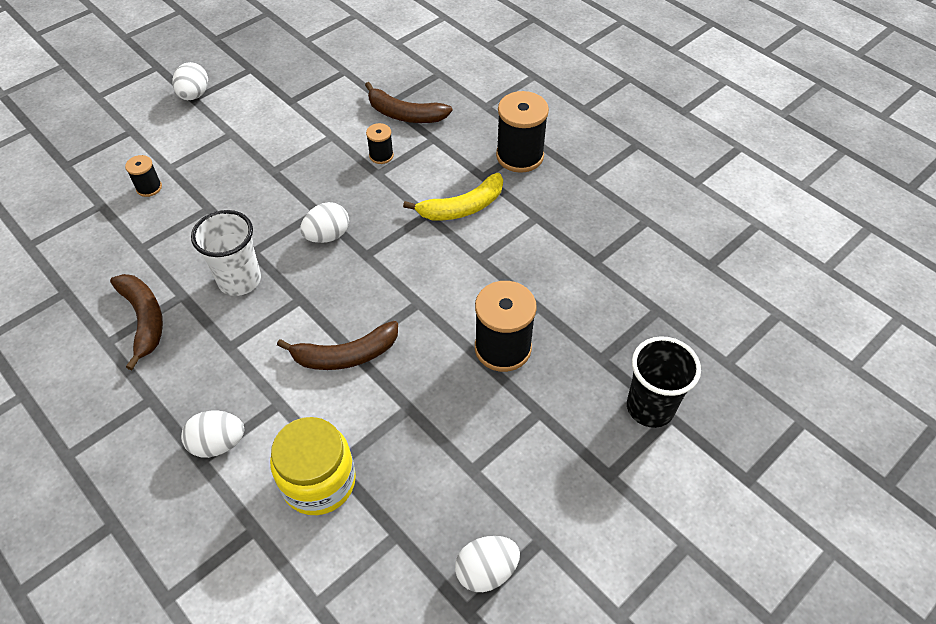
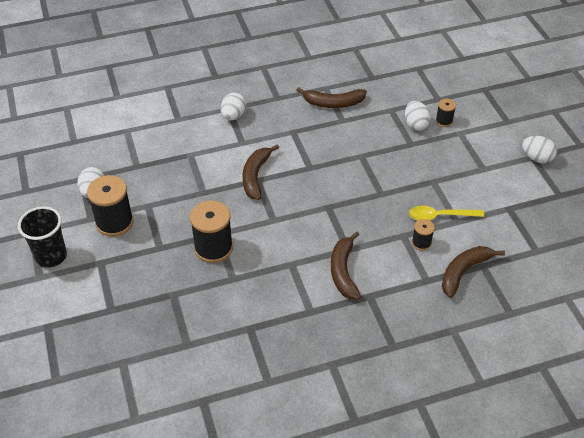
camera: 115 degrees right, 5 degrees down
white cup [191,210,261,296] -> none
yellow jar [270,417,356,515] -> none
white egg [300,202,349,243] -> white egg moved to [405,101,431,131]
yellow banana [403,173,503,220] -> brown banana [331,231,361,300]
black spool [496,91,549,173] -> black spool moved to [87,175,134,237]
black cup [627,336,701,428] -> black cup moved to [18,206,67,268]
none -> yellow spoon [409,206,484,221]

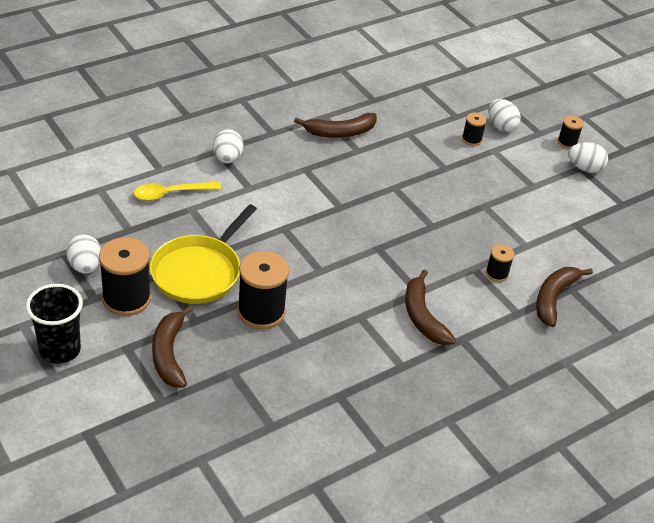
camera: 20 degrees left, 5 degrees down
brown banana [243,144,279,200] -> brown banana moved to [152,305,193,388]
white egg [405,101,431,131] -> white egg moved to [489,99,521,132]
yellow spoon [409,206,484,221] -> yellow spoon moved to [134,182,221,201]
none -> yellow pan [150,204,257,304]
none -> black spool [558,116,584,149]

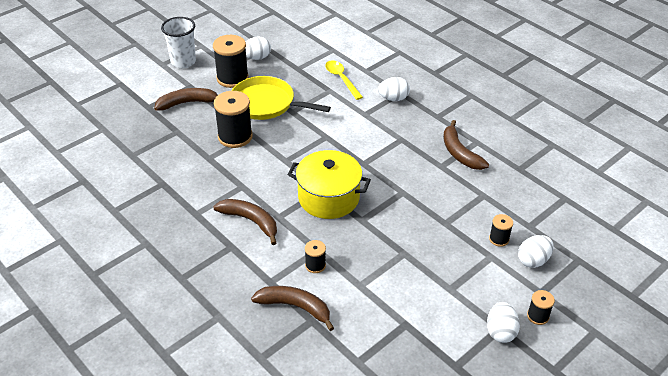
camera: 85 degrees right, 0 degrees up
black cup [26,284,83,364] -> white cup [161,17,196,68]
brown banana [405,269,456,345] -> brown banana turned 60 degrees clockwise [213,199,277,245]
none -> yellow pot [287,150,371,219]

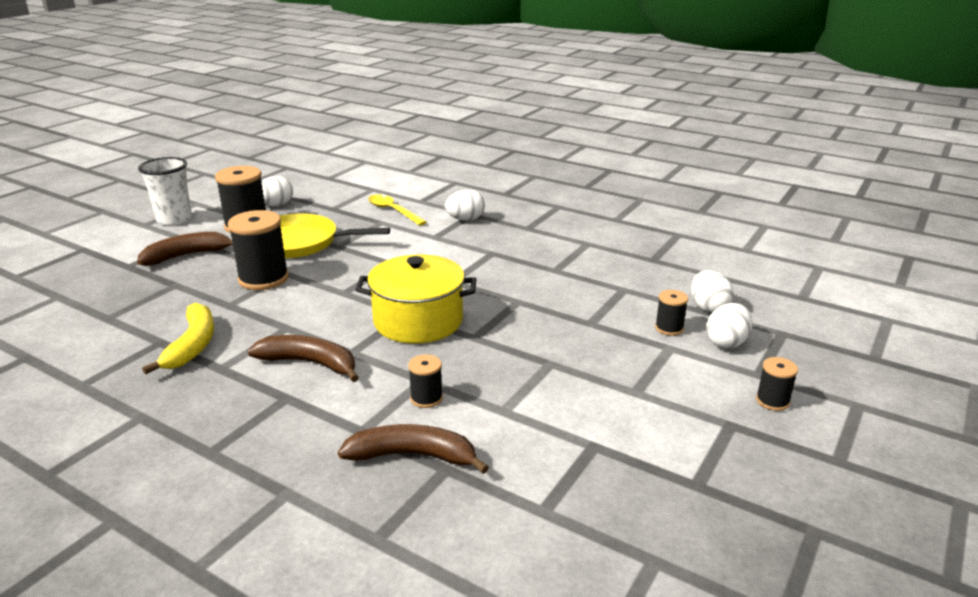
camera: 15 degrees left, 15 degrees down
brown banana [443,120,489,170] -> none
white egg [487,302,520,343] -> white egg moved to [691,270,734,313]
none -> yellow banana [142,303,214,374]

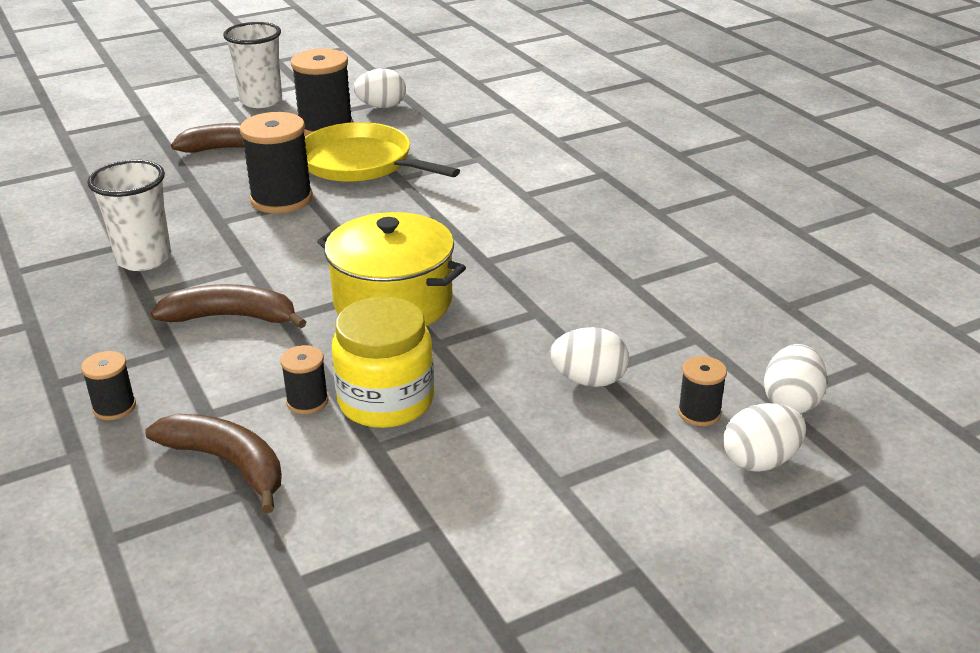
camera: 30 degrees right, 5 degrees up
yellow banana [142,303,214,374] -> white cup [87,160,171,271]
brown banana [247,335,359,382] -> brown banana turned 45 degrees counterclockwise [150,284,306,329]
yellow spoon [368,194,427,226] -> none
white egg [445,189,485,221] -> white egg moved to [550,327,629,387]
black spool [756,357,798,411] -> black spool moved to [81,351,136,420]
none -> yellow jar [332,296,434,428]

